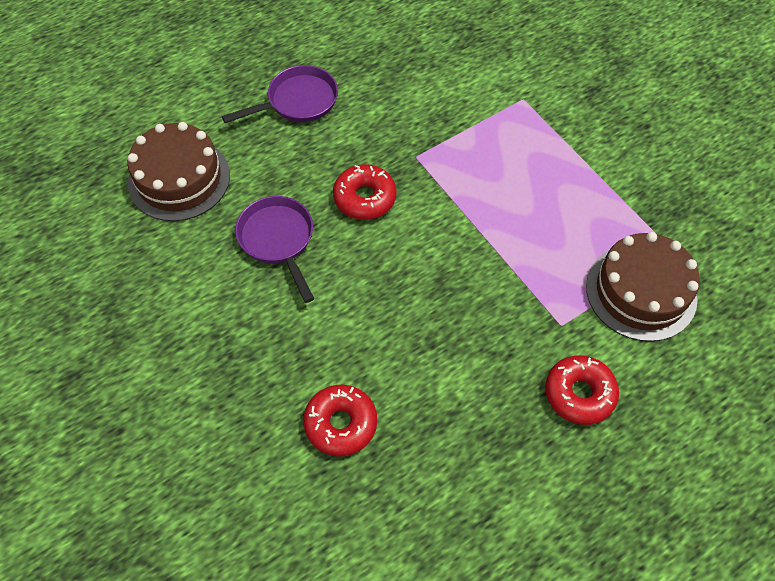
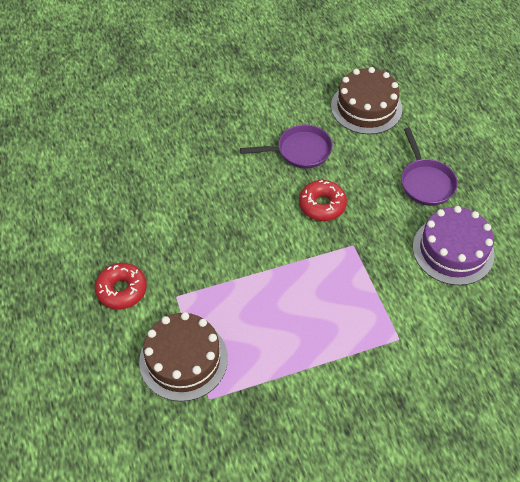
camera: 105 degrees right, 5 degrees down
red donut [303,385,377,457] -> none
none -> purple cake [413,206,495,285]

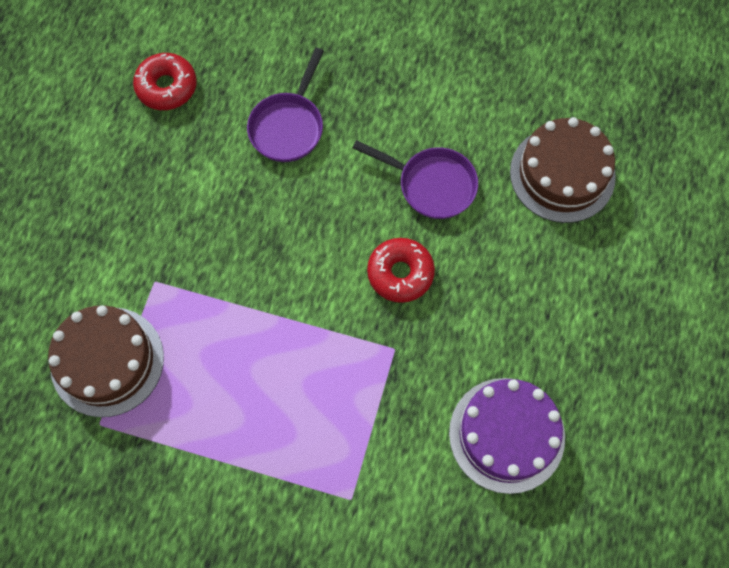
camera: 35 degrees right, 15 degrees up
red donut [94,263,147,309] -> red donut moved to [133,53,197,110]
purple pan [401,128,458,206] -> purple pan moved to [247,48,324,162]

